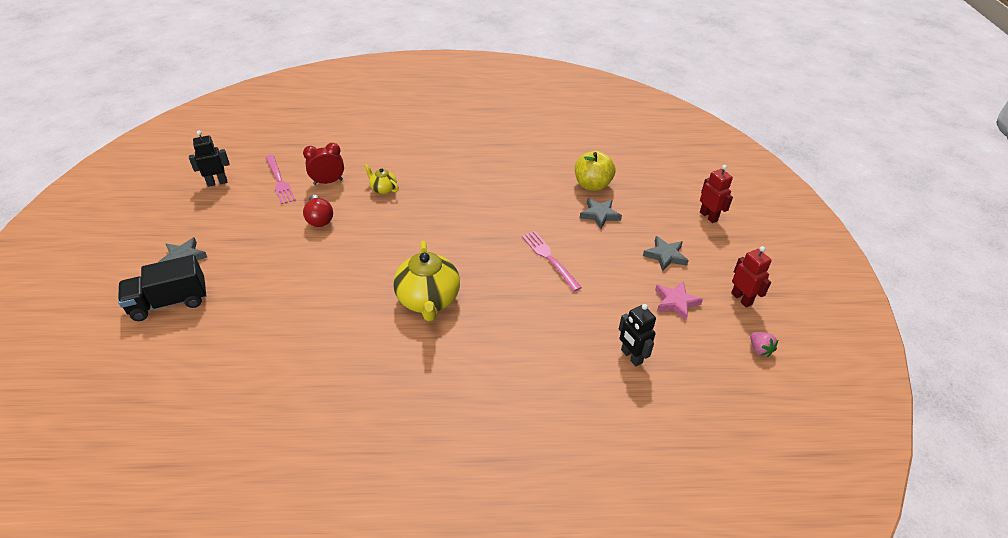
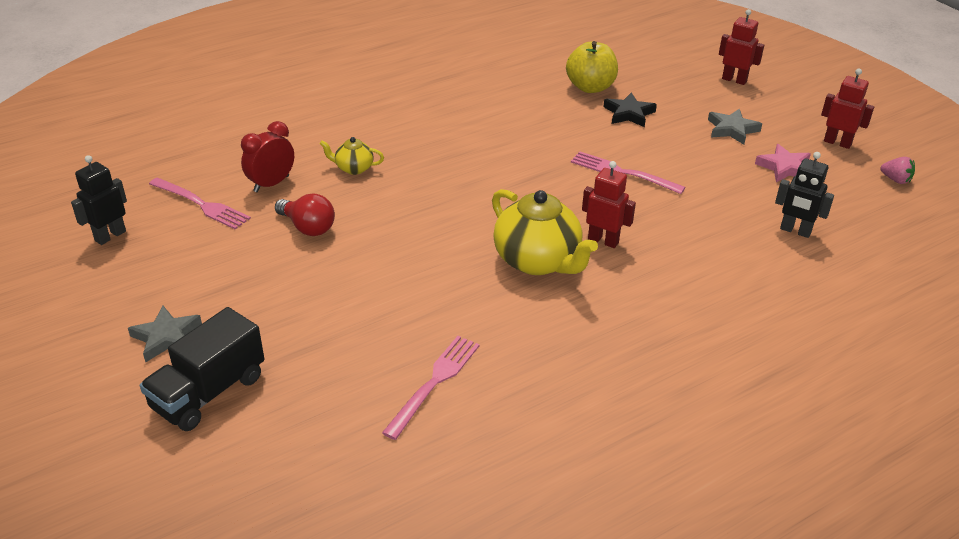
camera: 30 degrees left, 5 degrees down
grey star [580,198,622,229] -> black star [604,92,657,127]
none -> pink fork [382,336,480,440]
none -> red robot [582,161,636,248]

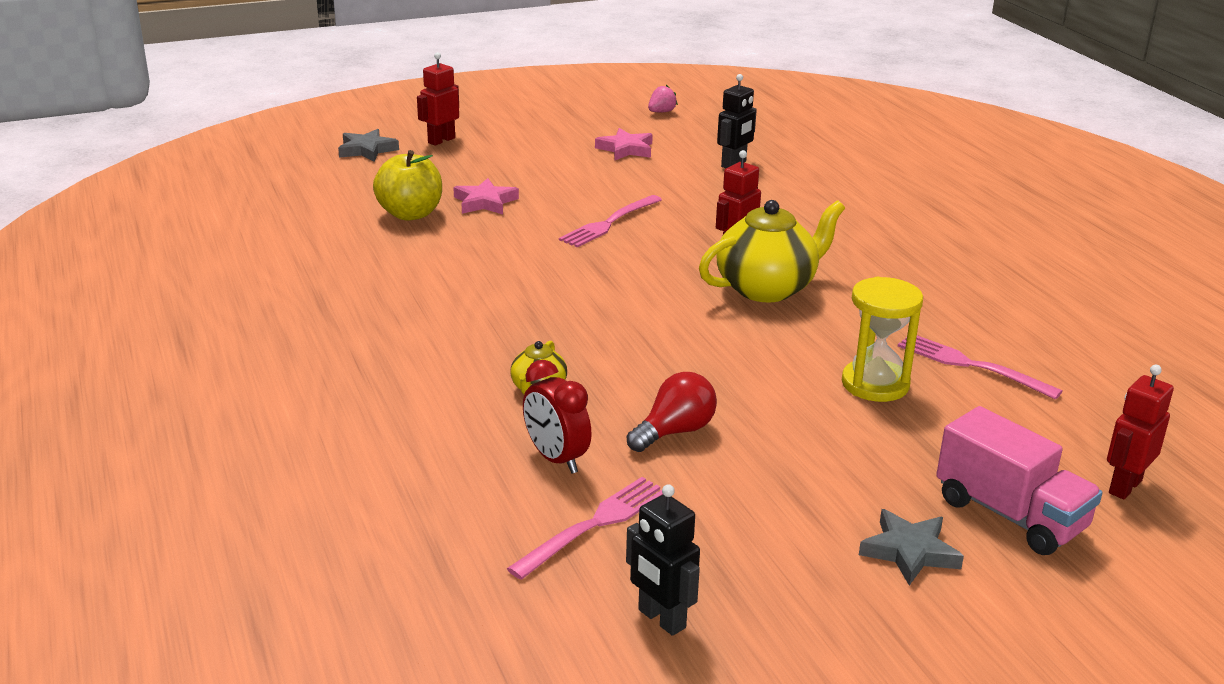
camera: 80 degrees left, 10 degrees down
black truck [140,307,264,431] -> pink truck [936,406,1102,555]
black star [604,92,657,127] -> pink star [453,178,519,215]
grey star [708,109,762,145] -> grey star moved to [338,129,399,162]
red robot [821,69,874,149] -> red robot moved to [1107,365,1174,499]
none -> yellow hourglass [842,277,923,402]

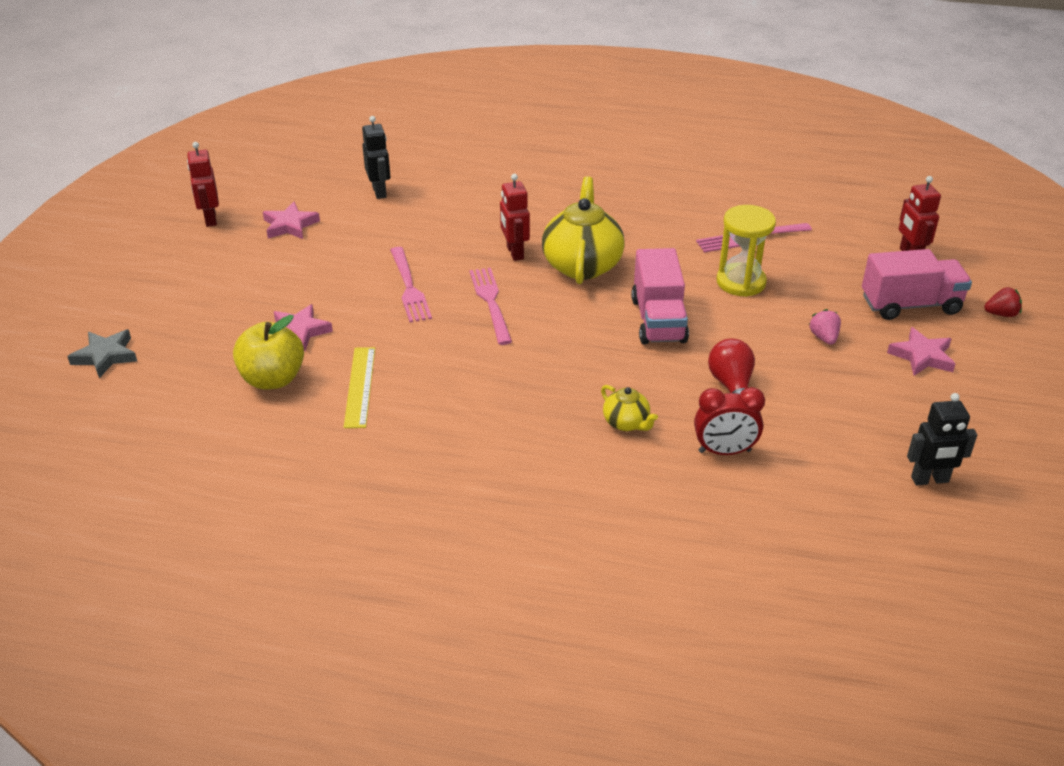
camera: 55 degrees left, 10 degrees up
red robot [417,52,459,146] -> red robot moved to [187,142,219,227]
pink fork [507,477,663,580] -> pink fork moved to [470,268,512,345]
pink strawberry [648,85,678,112] -> pink strawberry moved to [809,309,841,345]
grey star [859,509,964,586] -> pink star [887,327,955,376]
none -> yellow ruler [344,347,375,428]
none -> pink truck [631,248,689,344]
none -> red strawberry [984,287,1022,317]

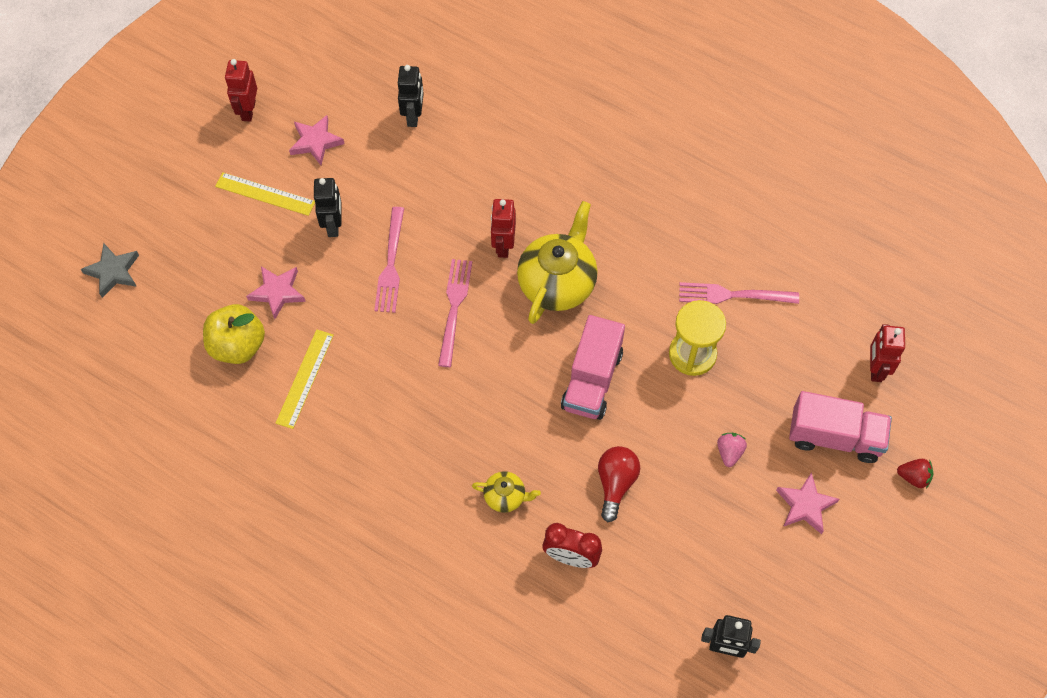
camera: 20 degrees right, 25 degrees up
yellow teapot [601,385,658,431] -> yellow teapot turned 60 degrees counterclockwise [472,471,541,513]
none -> yellow ruler [215,172,315,216]
none -> black robot [314,178,342,237]

